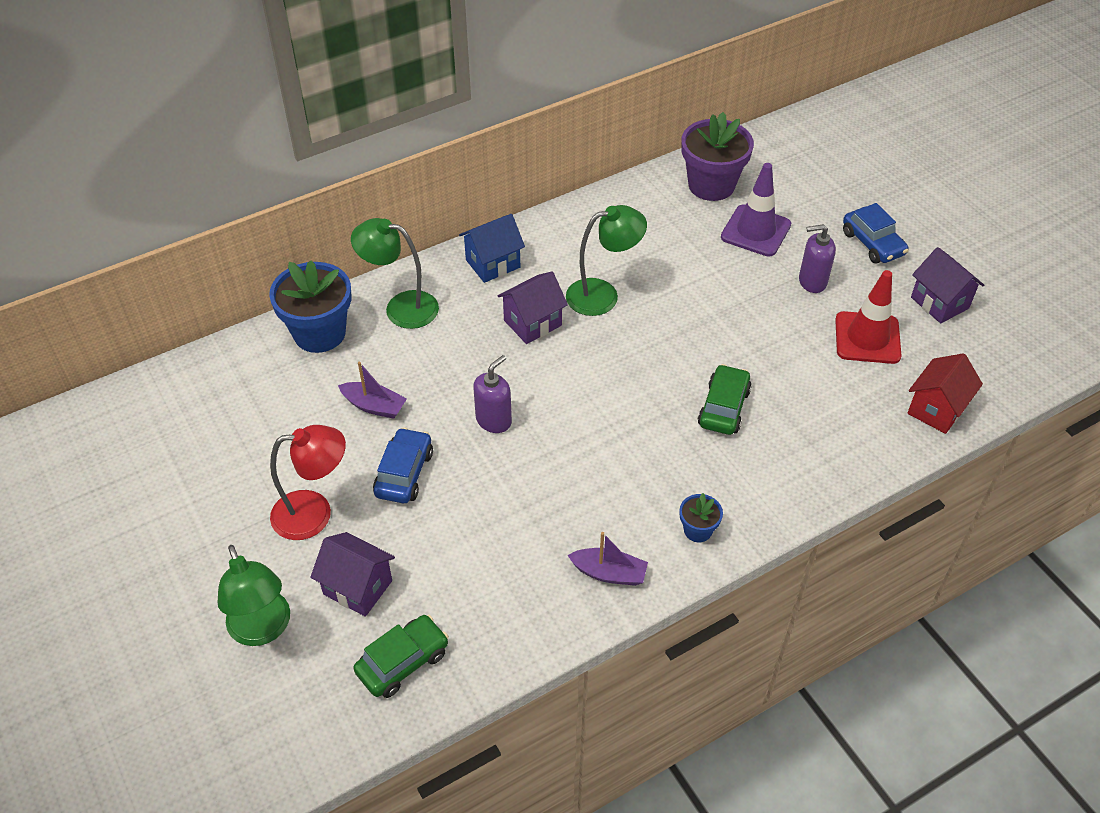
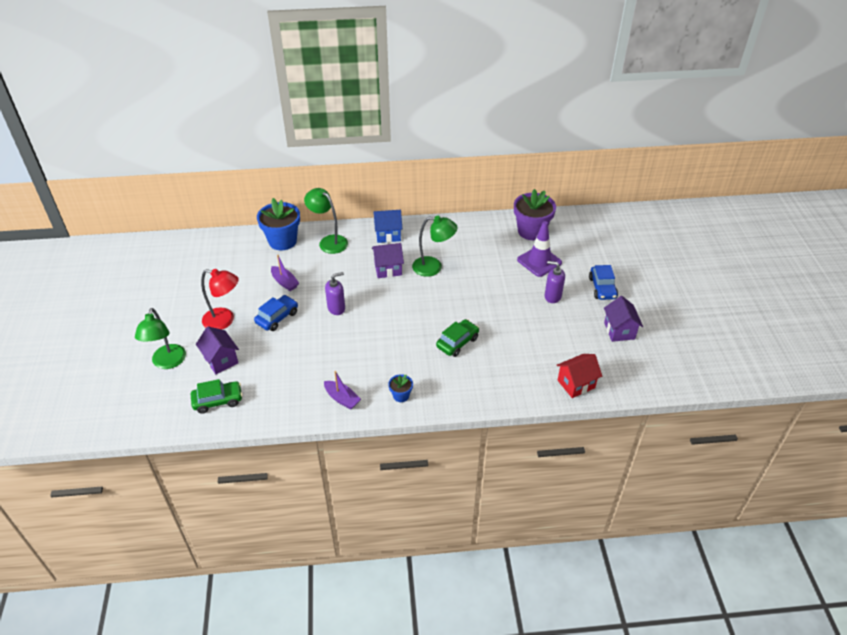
camera: 25 degrees right, 5 degrees down
red traffic cone [835,270,902,364] -> none

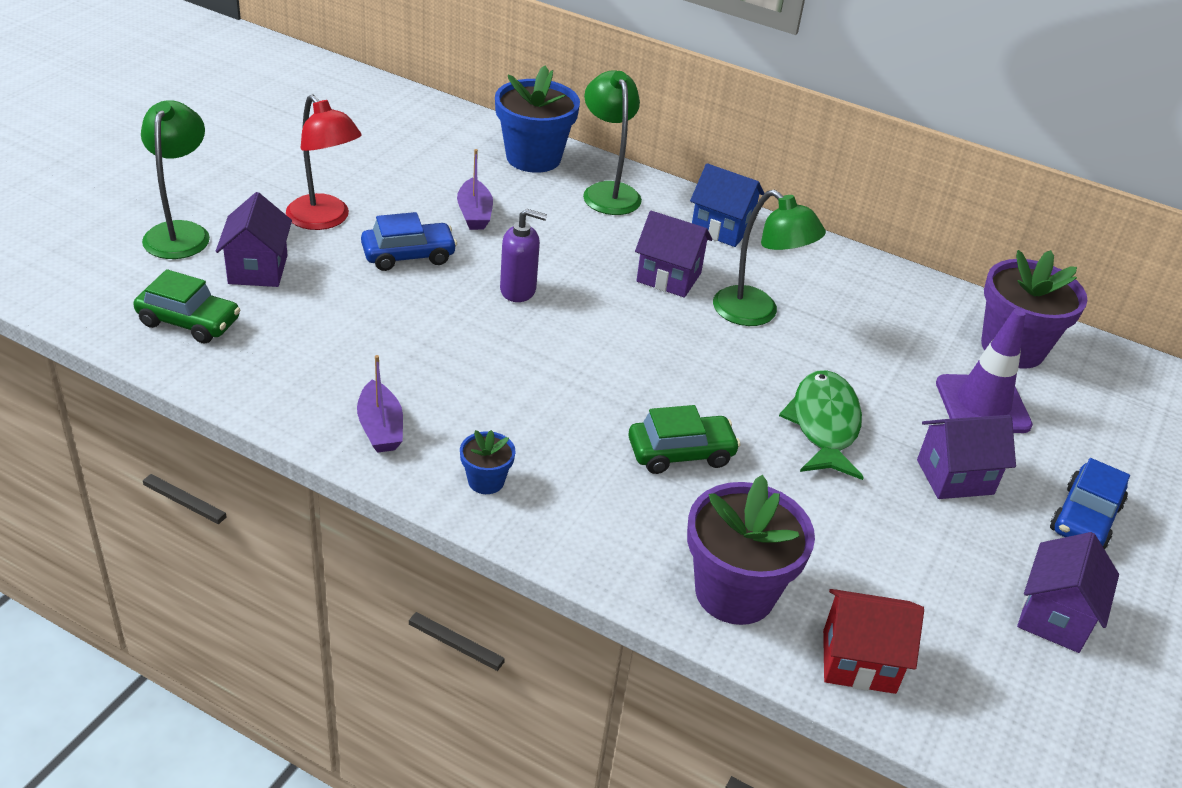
camera: 30 degrees right, 5 degrees down
green lamp [135,308,186,369] -> green lamp turned 150 degrees clockwise [141,100,210,259]
purple soap dispenser [544,261,565,303] -> purple house [917,415,1016,499]
none -> purple flower pot [687,475,815,625]
none -> green fish [779,370,864,480]

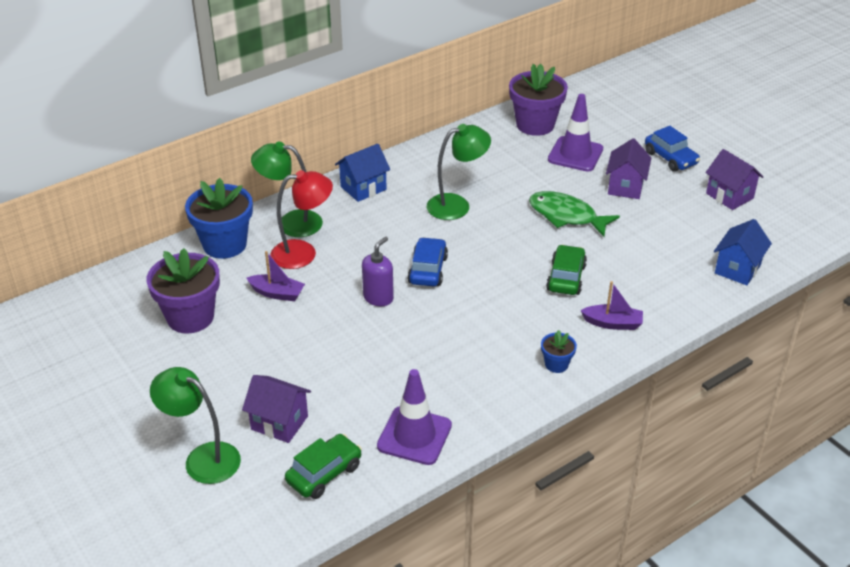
camera: 60 degrees left, 0 degrees up
red lamp [286,94,362,230] -> red lamp moved to [271,170,333,269]
purple boat [357,355,403,453] -> purple boat moved to [580,281,643,330]
blue car [361,212,457,271] -> blue car moved to [407,237,448,286]
purple house [635,211,713,297] -> none
purple flower pot [687,475,815,625] -> purple flower pot moved to [146,249,220,334]
red house [823,589,924,694] -> blue house [714,219,772,285]
none -> purple traffic cone [377,369,452,465]

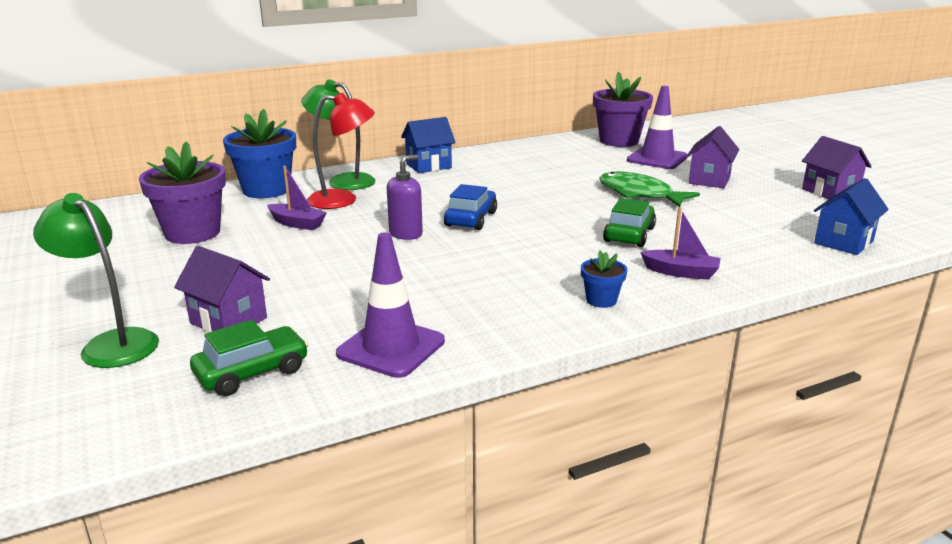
camera: 10 degrees right, 15 degrees down
green lamp [427,124,491,220] -> none
blue car [645,126,700,172] -> none

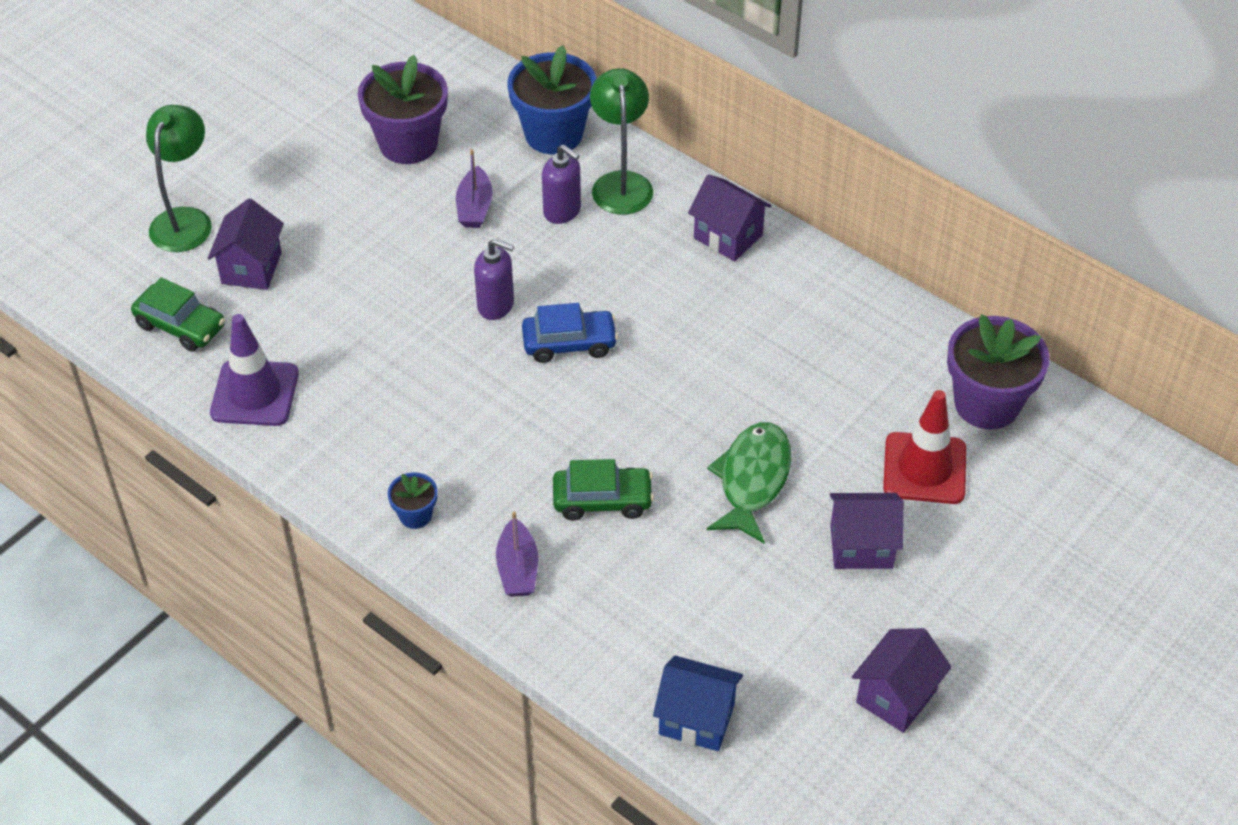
camera: 65 degrees right, 25 degrees up
red lamp [307,93,375,209] -> purple soap dispenser [542,144,581,224]
blue house [401,117,456,173] -> purple house [688,174,772,261]
purple traffic cone [627,86,688,169] -> red traffic cone [883,390,966,504]

